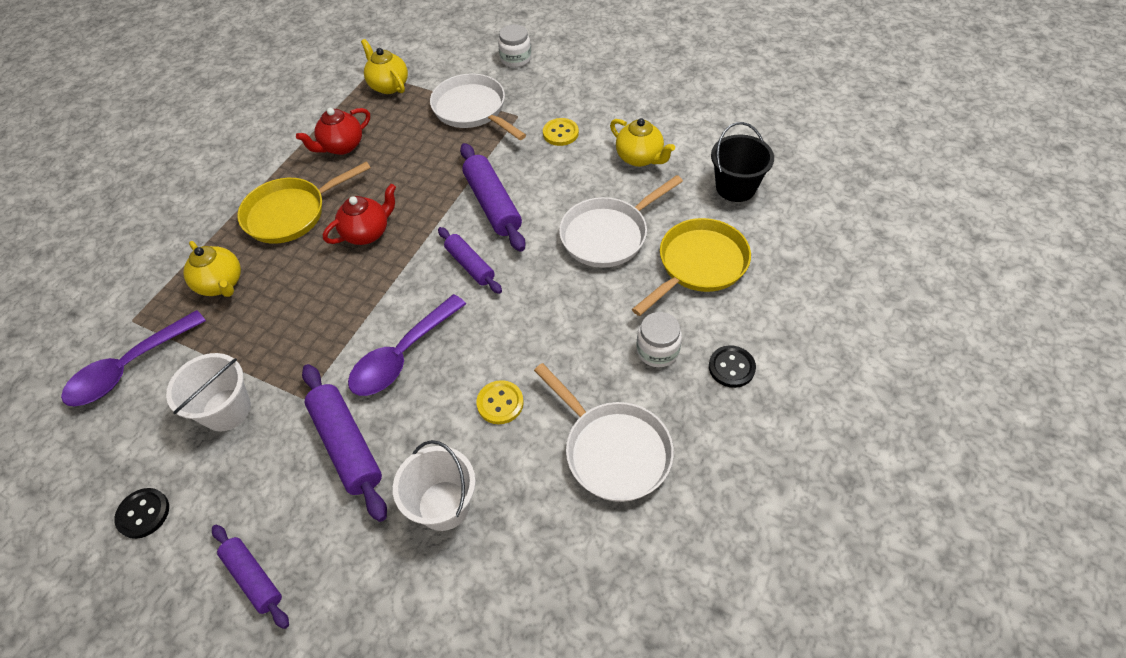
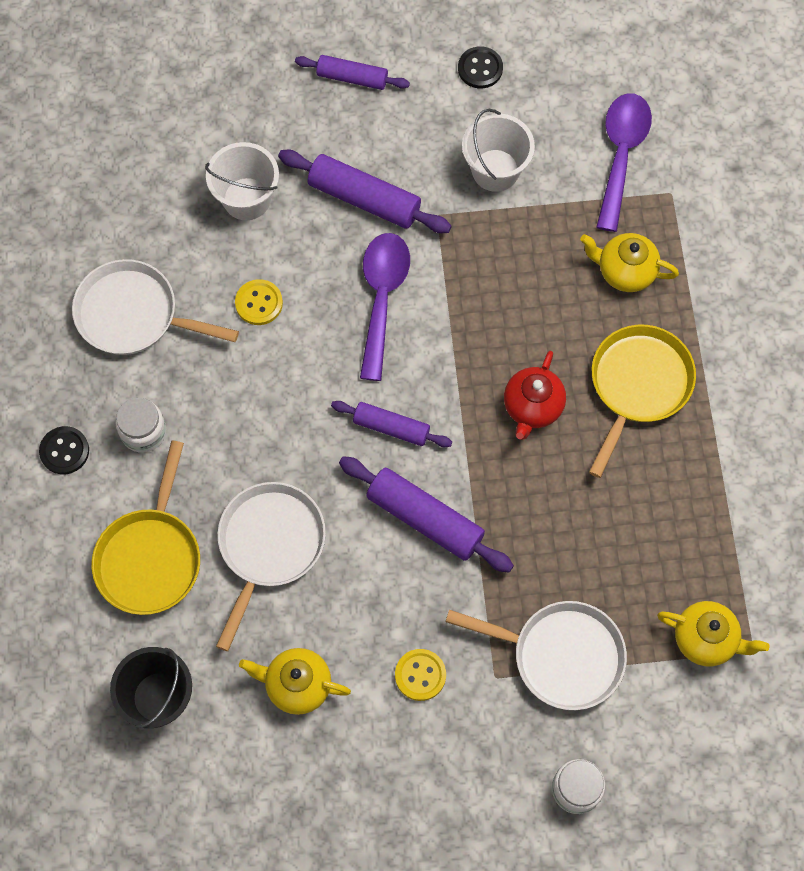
camera: 145 degrees right, 15 degrees up
red teapot [296,108,370,155] -> none

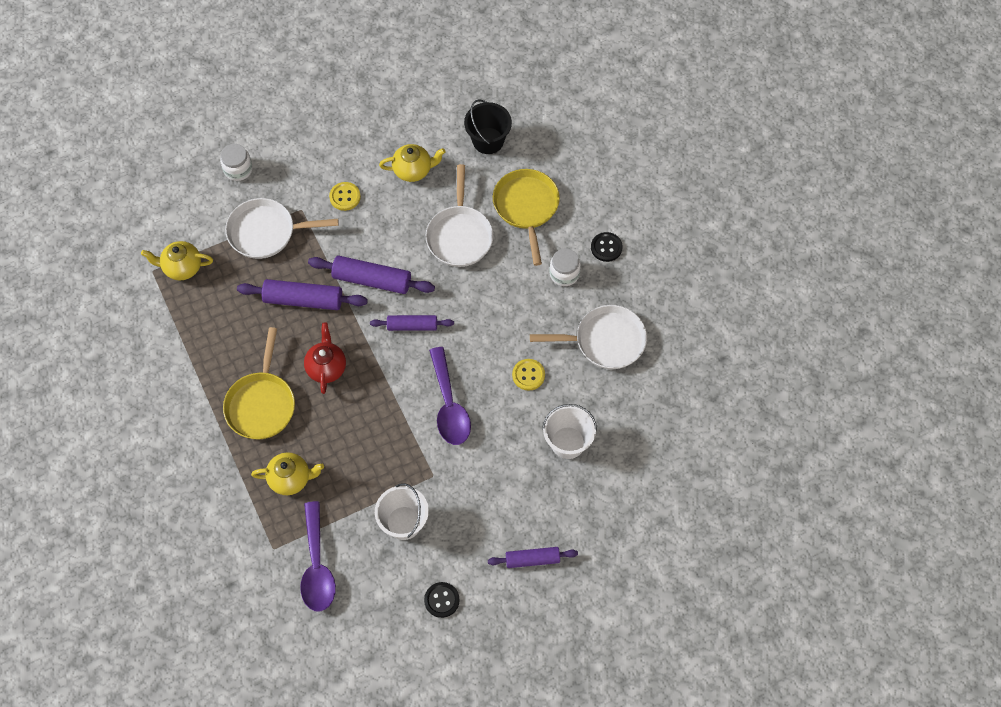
camera: 160 degrees right, 5 degrees down
purple rolling pin [278,150,452,233] -> purple rolling pin moved to [237,279,368,310]

